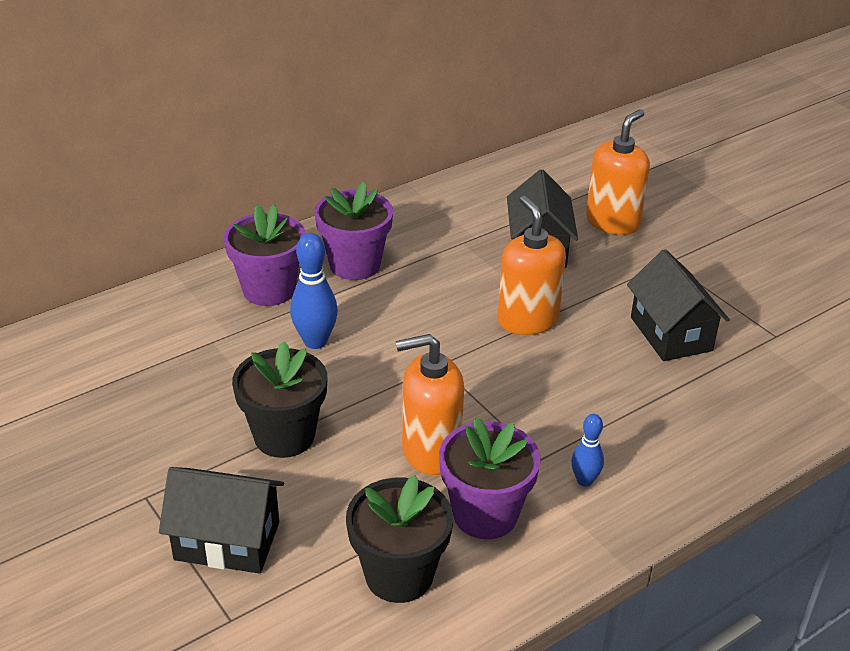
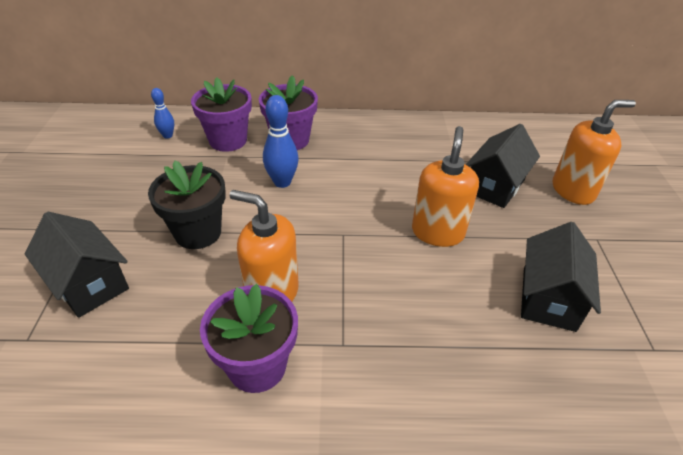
camera: 35 degrees right, 5 degrees up
purple flower pot [314,182,393,280] -> purple flower pot moved to [191,78,252,152]
black flower pot [346,475,454,603] -> none
blue bowling pin [571,414,604,486] -> blue bowling pin moved to [151,88,174,139]

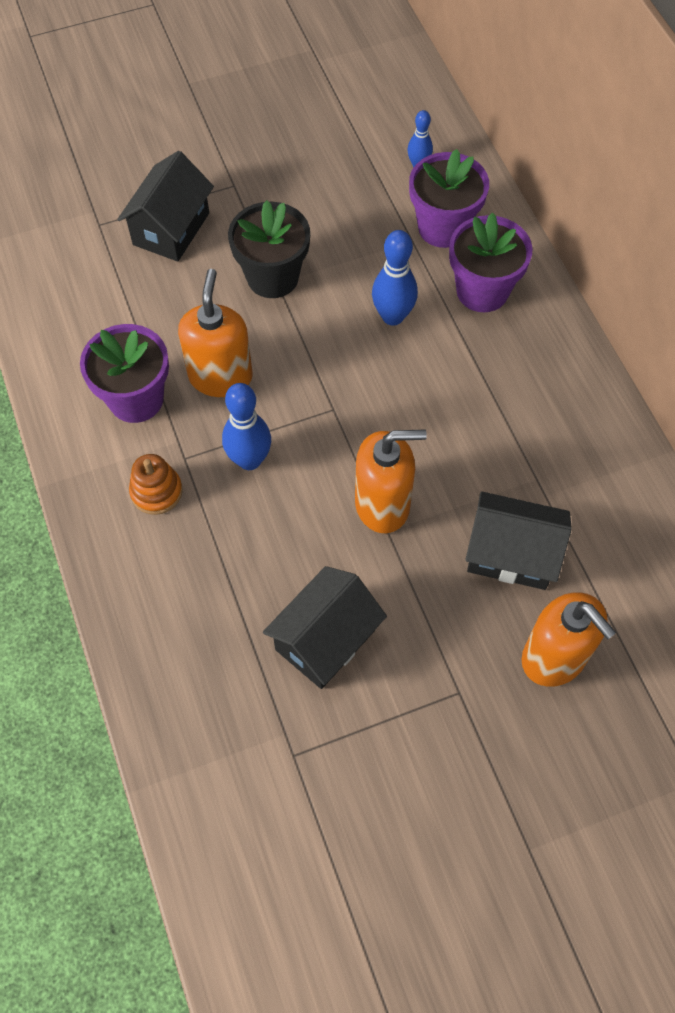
camera: 70 degrees right, 20 degrees up
black house [521,222,601,332] -> black house turned 45 degrees counterclockwise [263,566,387,689]
none -> orange stacking toy [129,454,183,515]
none -> blue bowling pin [222,383,271,470]

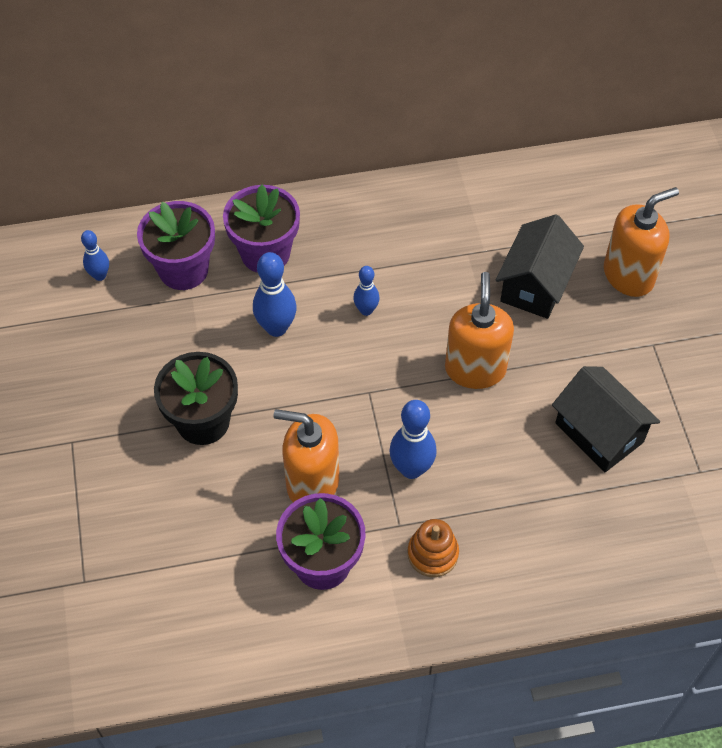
camera: 80 degrees left, 5 degrees down
black house [117,151,214,262] -> none
none -> blue bowling pin [353,266,379,316]

